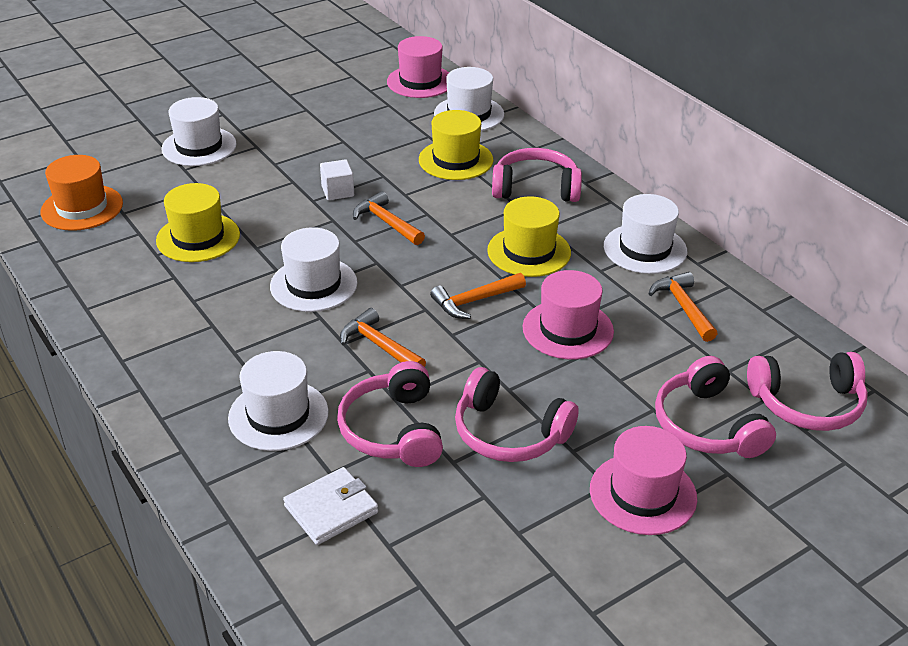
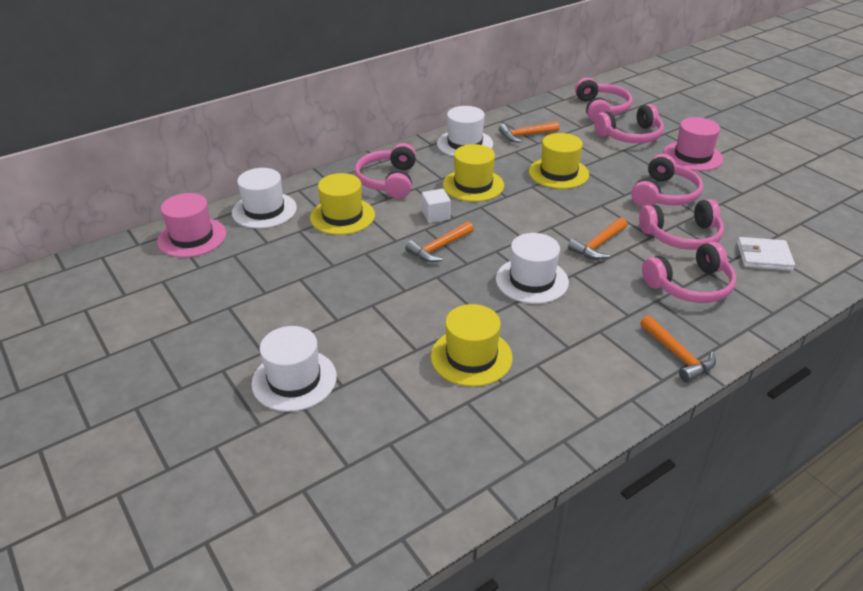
camera: 90 degrees left, 0 degrees up
orange hat [41,155,123,231] -> none
white hat [228,351,328,451] -> pink headphones [642,242,736,303]
white wallet [283,467,378,545] -> white wallet turned 45 degrees counterclockwise [737,237,795,271]
white cube [320,159,354,200] -> white cube moved to [422,189,451,223]
orange hammer [430,273,526,319] -> orange hammer moved to [640,315,716,382]
pink hat [523,270,614,359] -> yellow hat [529,133,589,189]

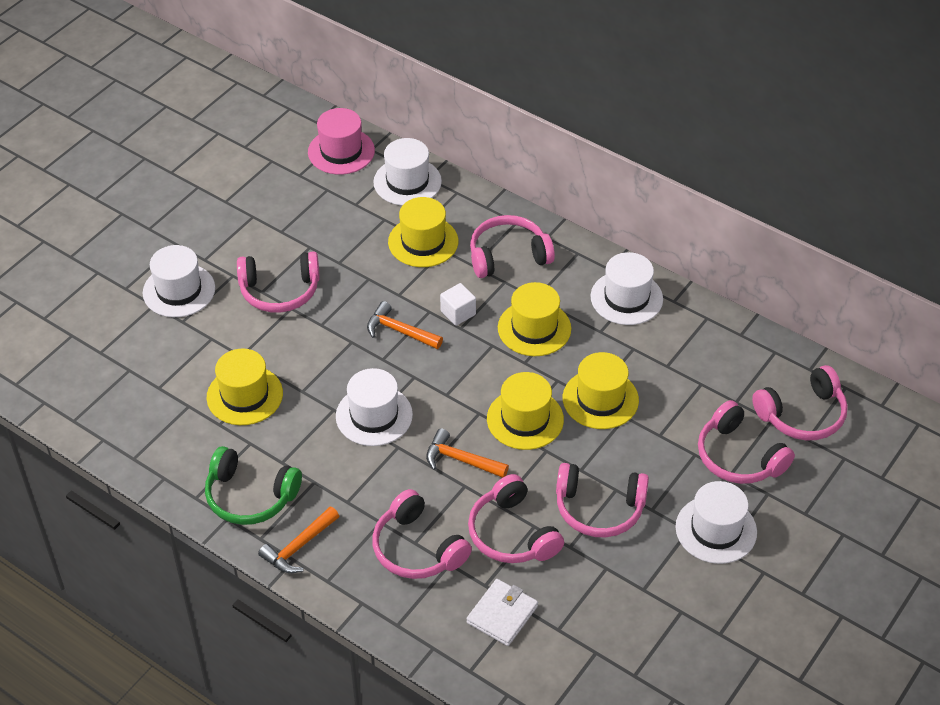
camera: 70 degrees right, 10 degrees up
orange hammer [499,121,560,143] -> none
pink hat [663,117,723,171] -> white hat [675,481,757,564]
white wallet [737,237,795,271] -> white wallet turned 45 degrees clockwise [466,579,538,646]
none -> green headphones [205,446,302,525]
none -> pink headphones [237,251,320,313]
none -> yellow hat [487,372,564,450]

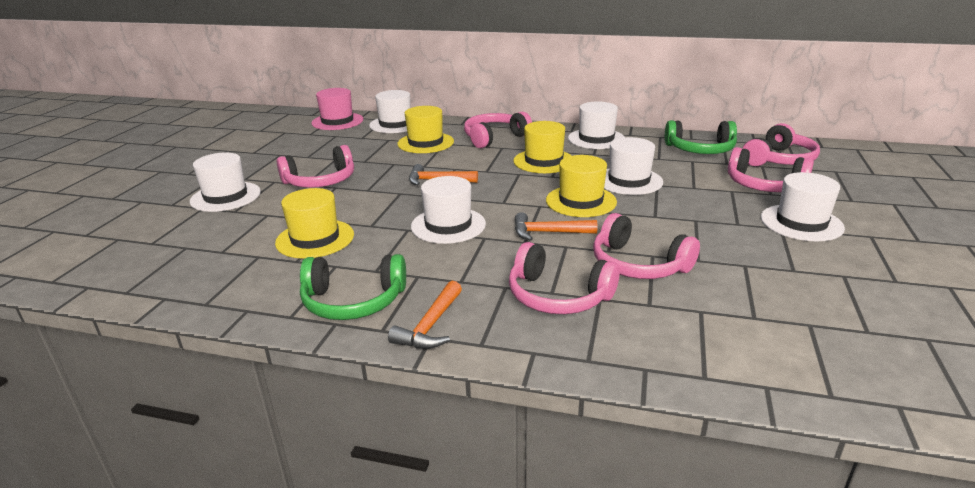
camera: 20 degrees left, 20 degrees down
white cube [440,283,476,326] -> none
white wallet [466,579,538,646] -> none
pink headphones [556,463,649,537] -> none
yellow hat [563,352,639,429] -> white hat [604,137,663,195]
none -> green headphones [665,120,737,154]

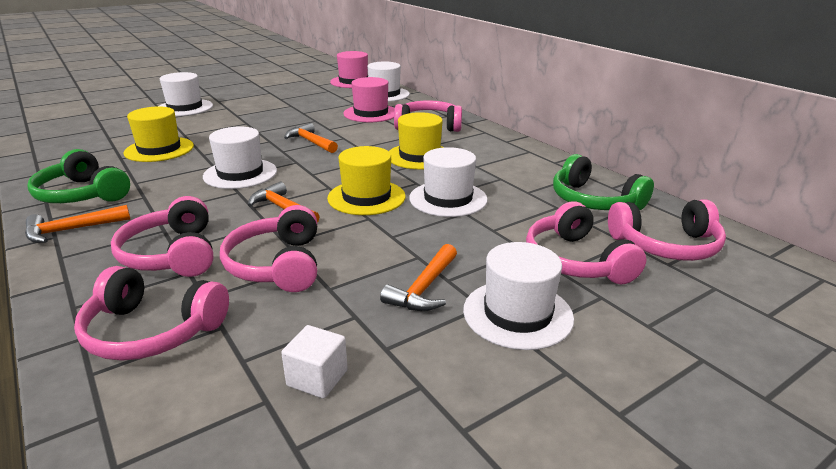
camera: 40 degrees right, 0 degrees up
pink headphones [277,145,354,188] -> pink headphones moved to [74,266,229,361]
yellow hat [397,106,454,153] -> pink hat [343,77,395,122]
white hat [568,101,625,149] -> none
none -> white cube [281,325,348,399]
none -> orange hammer [380,244,457,311]

